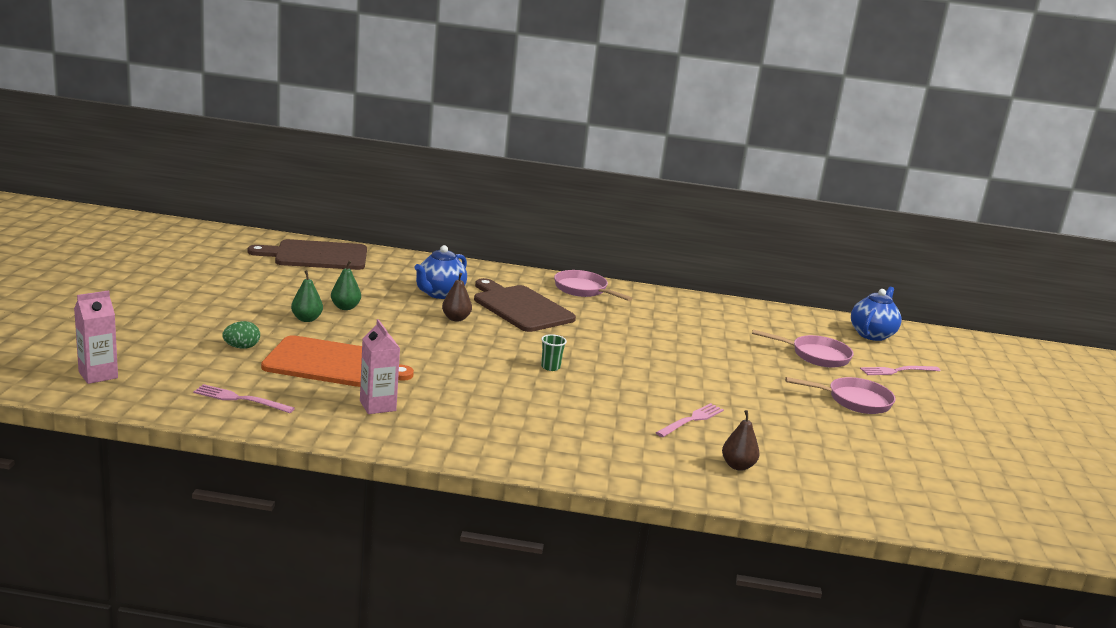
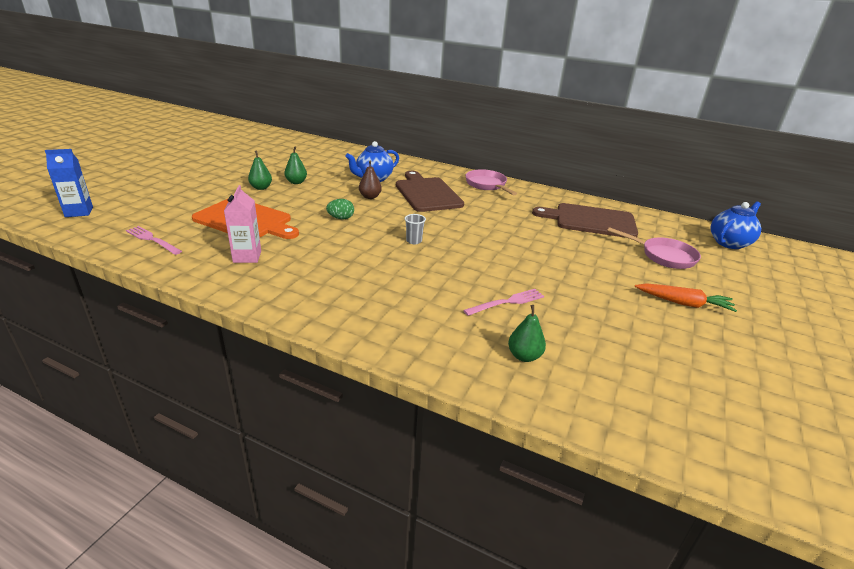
camera: 20 degrees right, 10 degrees up
pink carton [74,290,118,384] -> blue carton [45,149,93,217]
green egg [222,321,260,349] -> green egg moved to [326,199,354,219]
brown cutting board [248,239,367,270] -> brown cutting board moved to [532,203,638,238]
green cup [541,334,567,371] -> grey cup [405,214,426,244]
brown pear [722,410,760,471] -> green pear [508,305,546,362]
pink pan [785,377,895,414] -> orange carrot [635,283,737,312]
pink fork [860,366,940,375] -> none

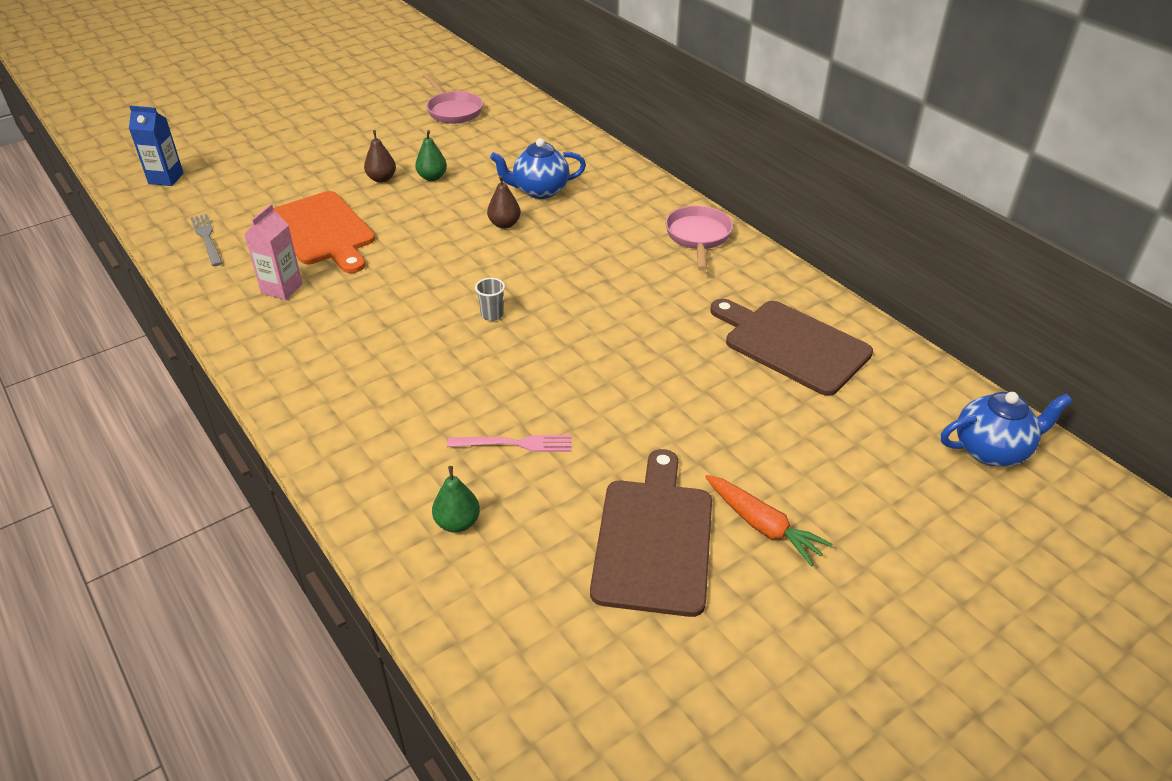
camera: 30 degrees right, 10 degrees up
pink fork [126,226,182,255] -> grey fork [191,214,223,266]
green pear [248,151,272,190] -> brown pear [364,130,396,183]
green egg [326,199,354,219] -> none
brown cutting board [396,171,464,212] -> brown cutting board moved to [590,449,712,617]
pink pan [607,227,701,269] -> pink pan moved to [423,73,483,124]

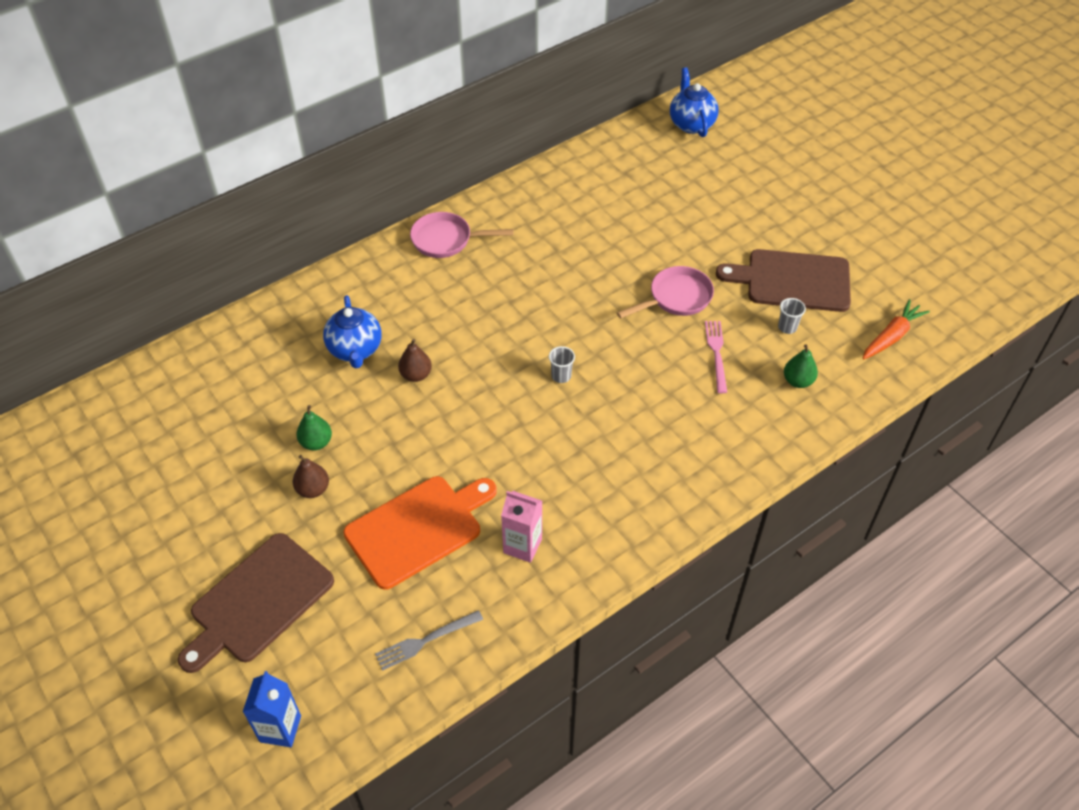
camera: 90 degrees left, 10 degrees up
pink pan [423,73,483,124] -> pink pan moved to [617,266,714,319]
orange carrot [705,475,832,566] -> orange carrot moved to [862,299,930,359]
brown cutting board [710,299,873,396] -> brown cutting board moved to [178,533,334,673]
none -> grey cup [778,298,806,334]

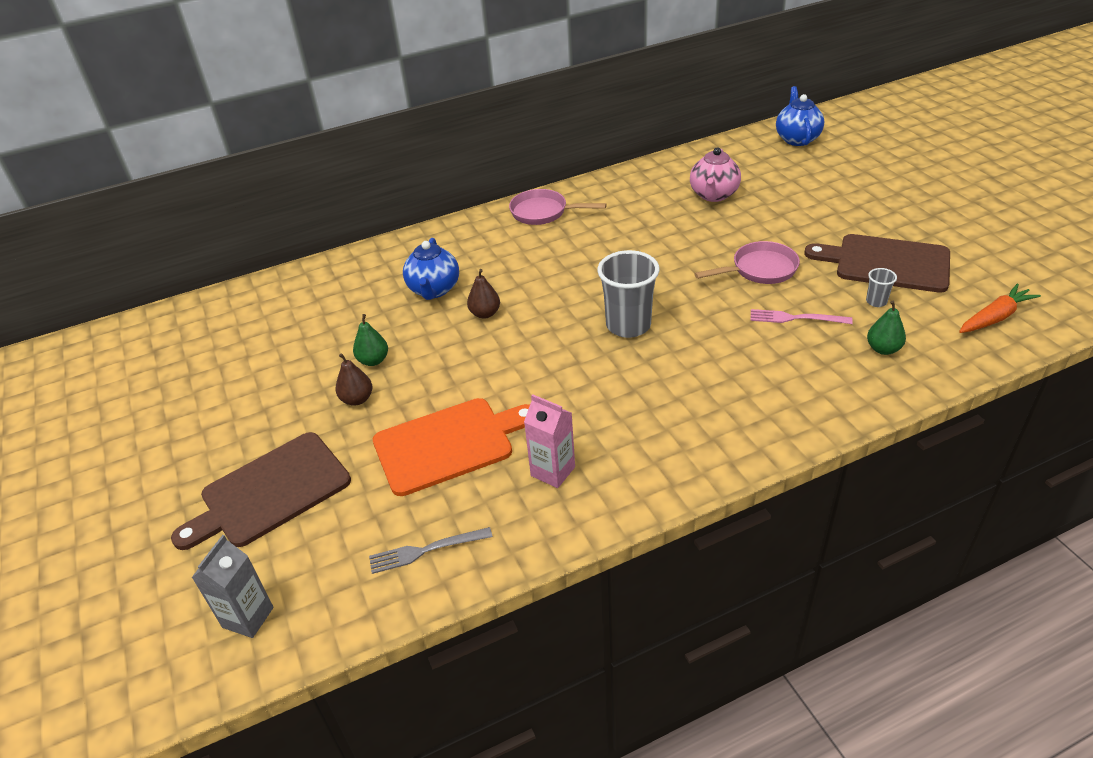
camera: 15 degrees right, 10 degrees down
blue carton [243,671,301,747] -> grey carton [191,535,274,638]
grey cup [549,346,575,383] -> grey cup [597,250,660,338], size x2.19
pink fork [705,321,727,393] -> pink fork turned 90 degrees counterclockwise [750,309,853,324]
none -> pink teapot [690,147,741,202]

